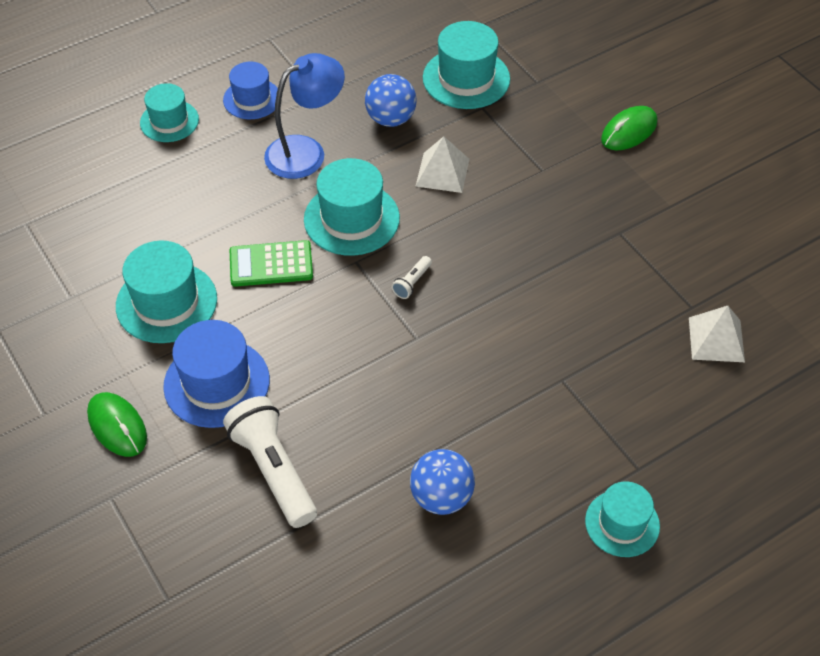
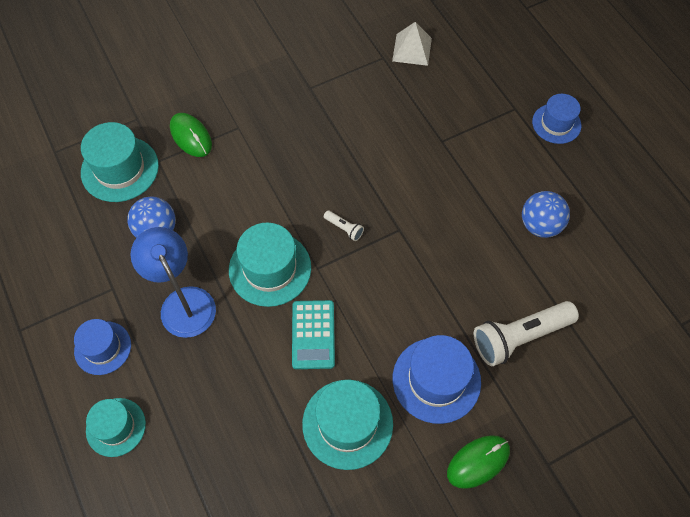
camera: 85 degrees left, 10 degrees up
green calculator [230,240,313,287] -> turquoise calculator [292,300,335,369]
white pyramid [415,136,469,193] -> none
turquoise hat [585,481,660,557] -> blue hat [532,94,581,144]
green mouse [601,106,657,151] -> green mouse moved to [170,113,212,157]

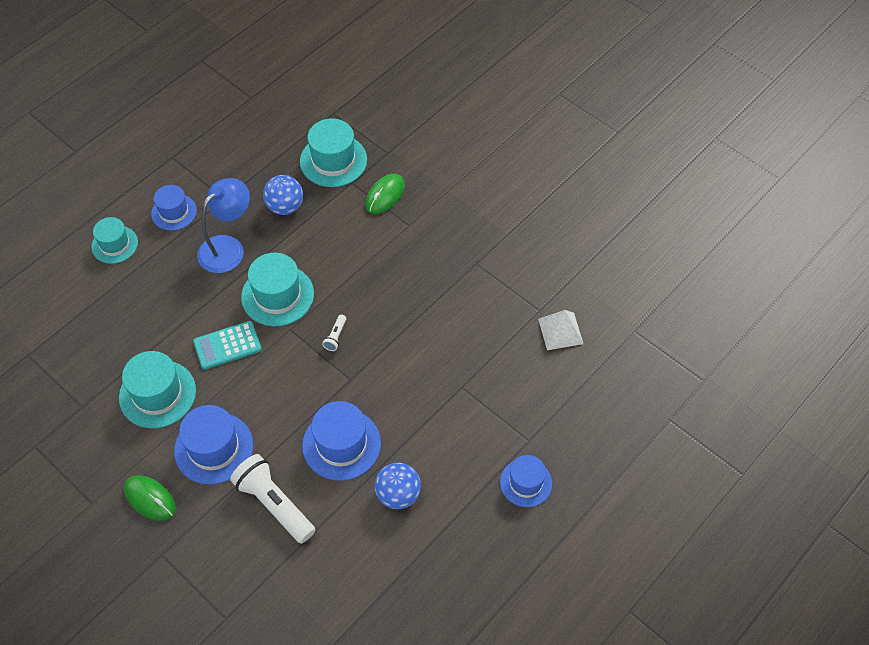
camera: 70 degrees right, 5 degrees down
none -> blue hat [302,401,381,481]

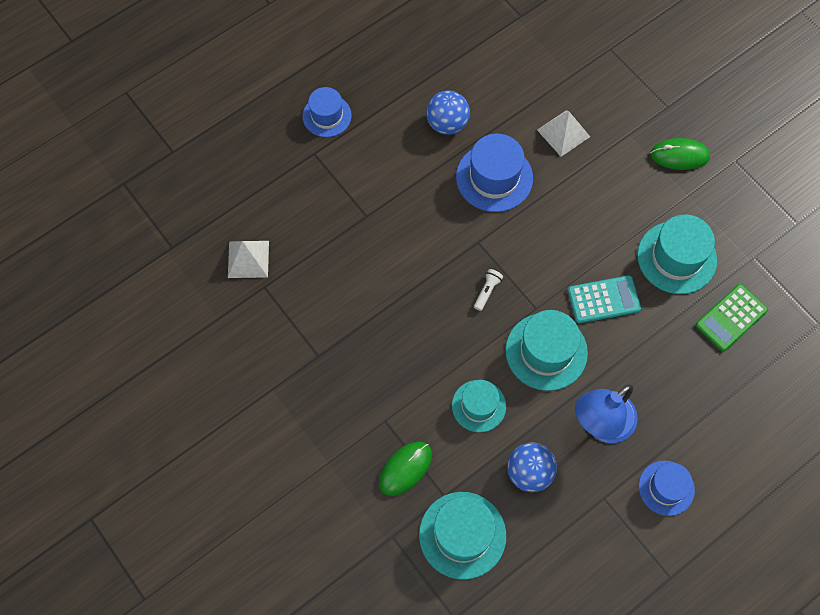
camera: 170 degrees left, 10 degrees up
turquoise hat [91,217,138,264] -> turquoise hat moved to [452,380,506,432]
green mouse [124,475,176,521] -> green mouse turned 45 degrees counterclockwise [650,138,710,170]
blue hat [174,405,253,485] -> none
white flashlight [230,454,315,544] -> white pyramid [537,110,590,157]
none -> green calculator [695,284,768,352]

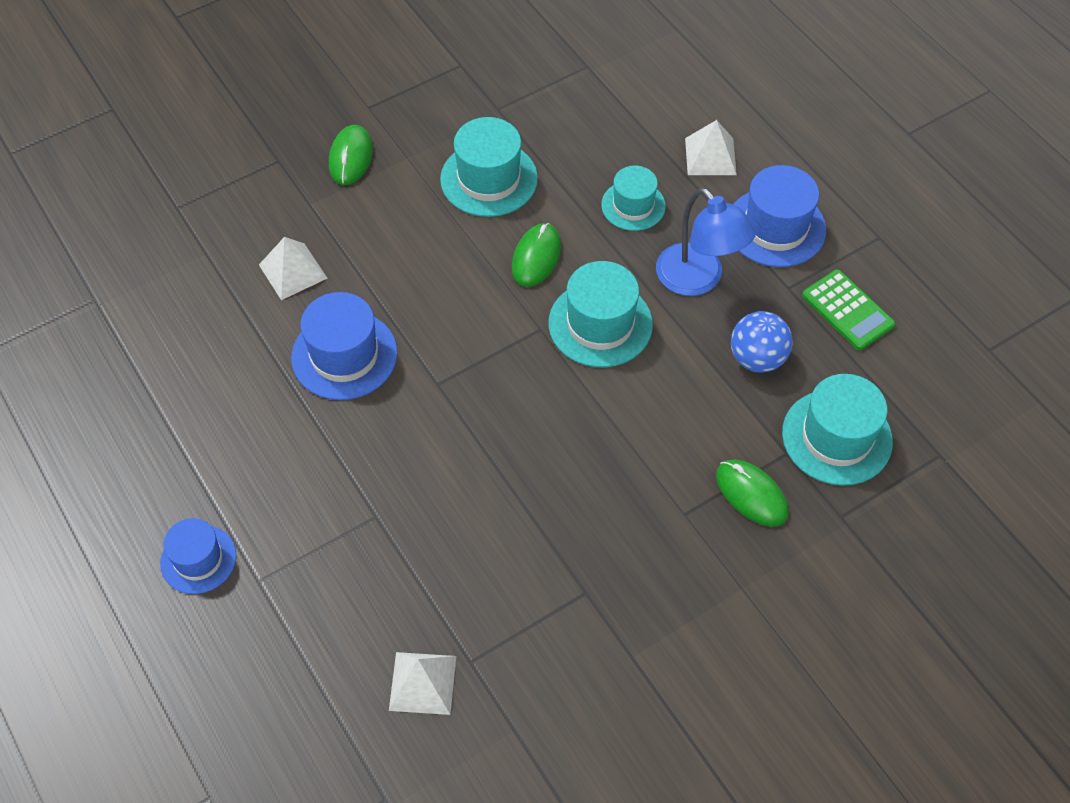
camera: 85 degrees left, 10 degrees down
blue ball [426,91,470,135] -> none
turquoise hat [452,380,506,432] -> turquoise hat moved to [601,166,666,231]
white flashlight [474,269,503,311] -> none
turquoise calculator [568,275,641,323] -> green mouse [512,223,561,287]
blue hat [639,461,695,516] -> blue hat [733,165,826,267], size x1.54
green calculator [695,284,768,352] -> green calculator moved to [802,269,895,350]
none -> white pyramid [685,120,737,175]

